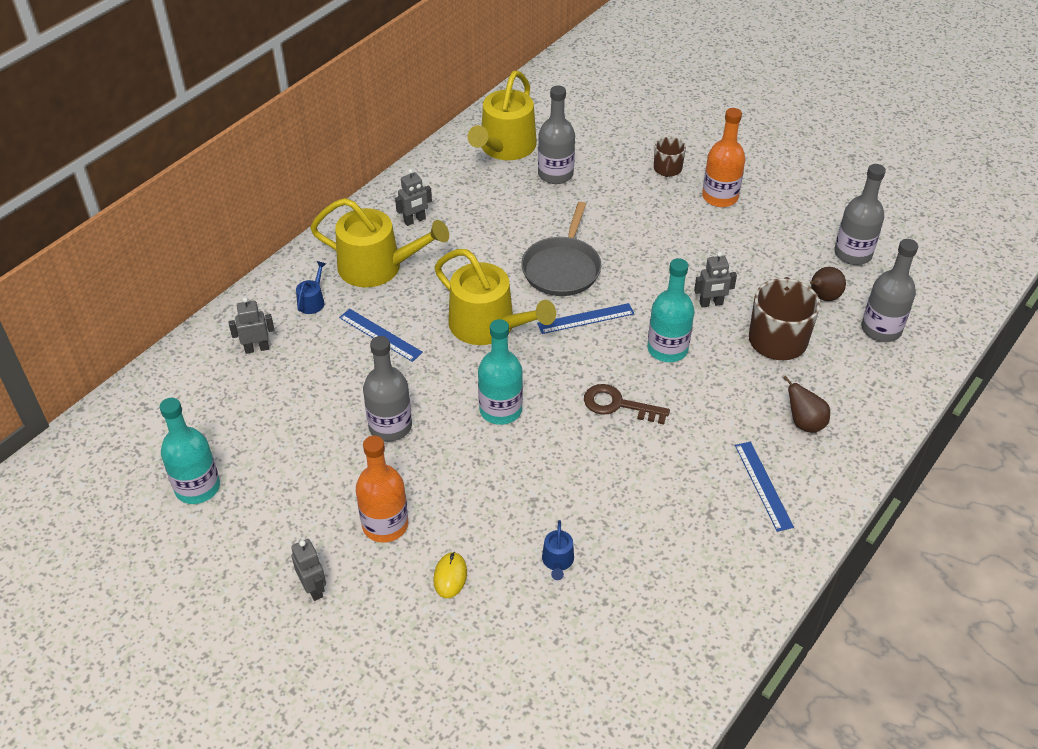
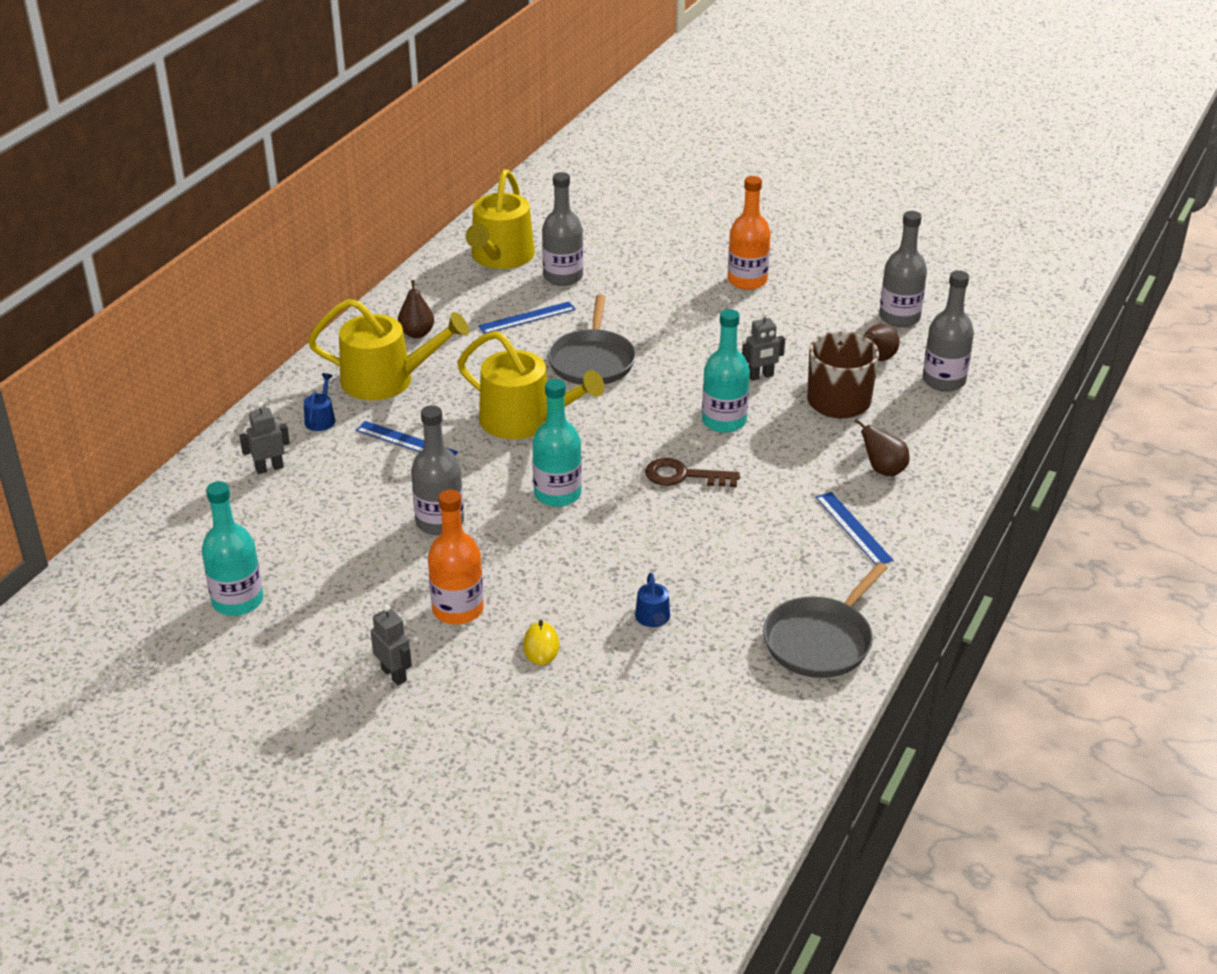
camera: 10 degrees left, 10 degrees down
grey robot [395,169,432,226] -> brown pear [398,280,434,338]
blue ruler [537,303,634,334] -> blue ruler moved to [478,302,576,334]
brown mug [654,137,686,177] -> none
none -> grey pan [763,562,888,678]

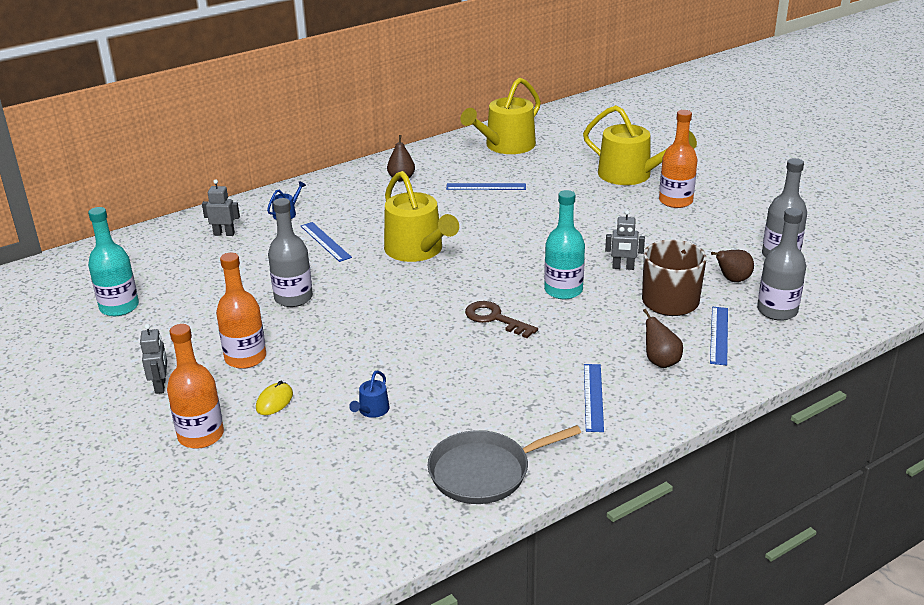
camera: 30 degrees right, 5 degrees down
yellow watering can [308,299,469,400] -> yellow watering can moved to [583,105,697,185]
turquoise bottle [532,379,582,507] -> none
grey bottle [542,172,583,286] -> none
grey pan [547,295,636,385] -> none
none -> orange bottle [167,324,224,449]
none -> blue ruler [710,307,728,366]

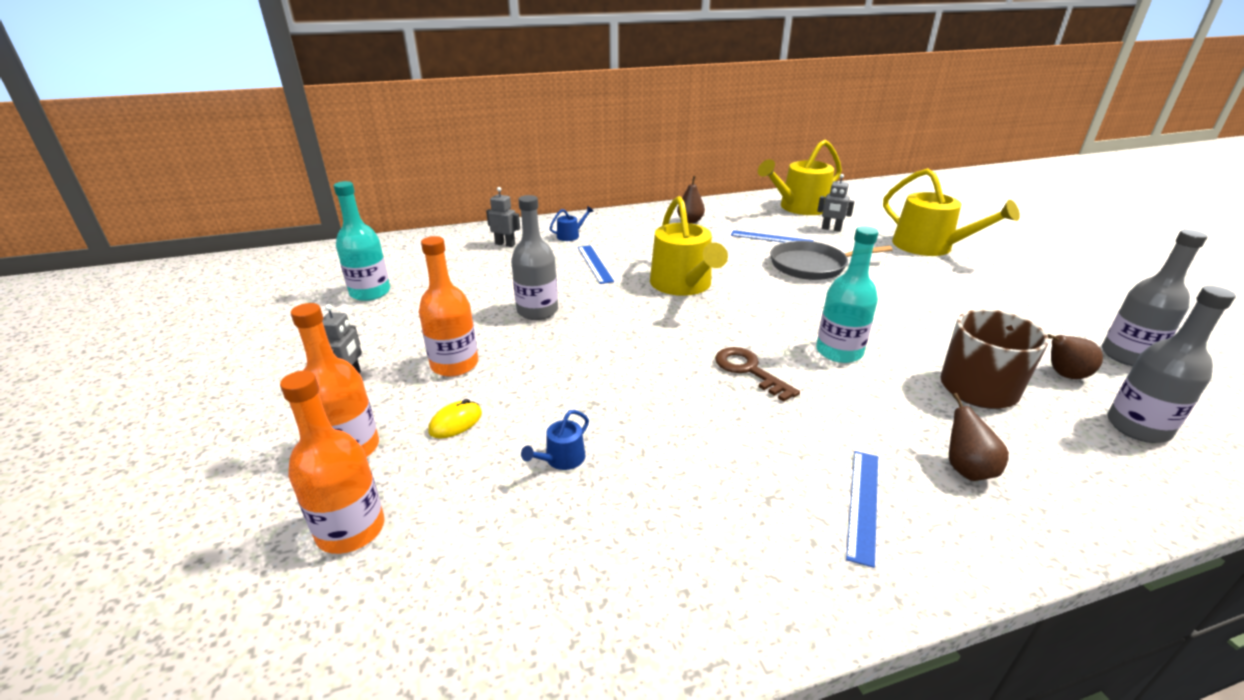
camera: 15 degrees right, 0 degrees up
grey pan [427,425,581,504] -> grey pan moved to [770,241,893,280]
grey robot [605,210,645,270] -> grey robot moved to [817,174,855,232]
orange bottle [659,110,697,208] -> orange bottle moved to [280,371,385,554]
blue ruler [710,307,728,366] -> none

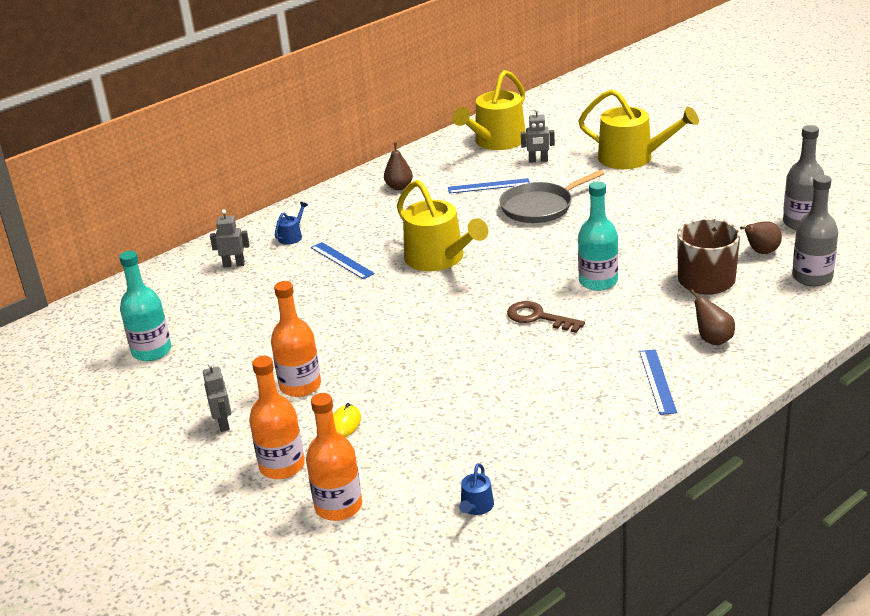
camera: 20 degrees left, 0 degrees up
grey bottle [511,195,558,320] -> none
blue watering can [521,410,589,470] -> blue watering can moved to [459,463,494,515]

